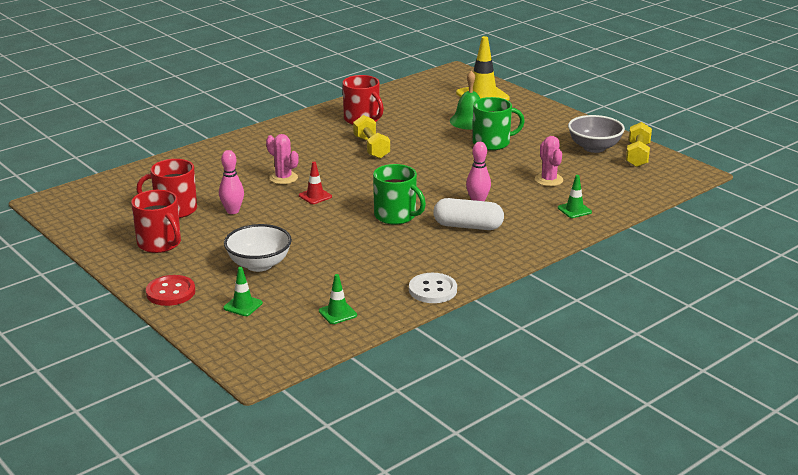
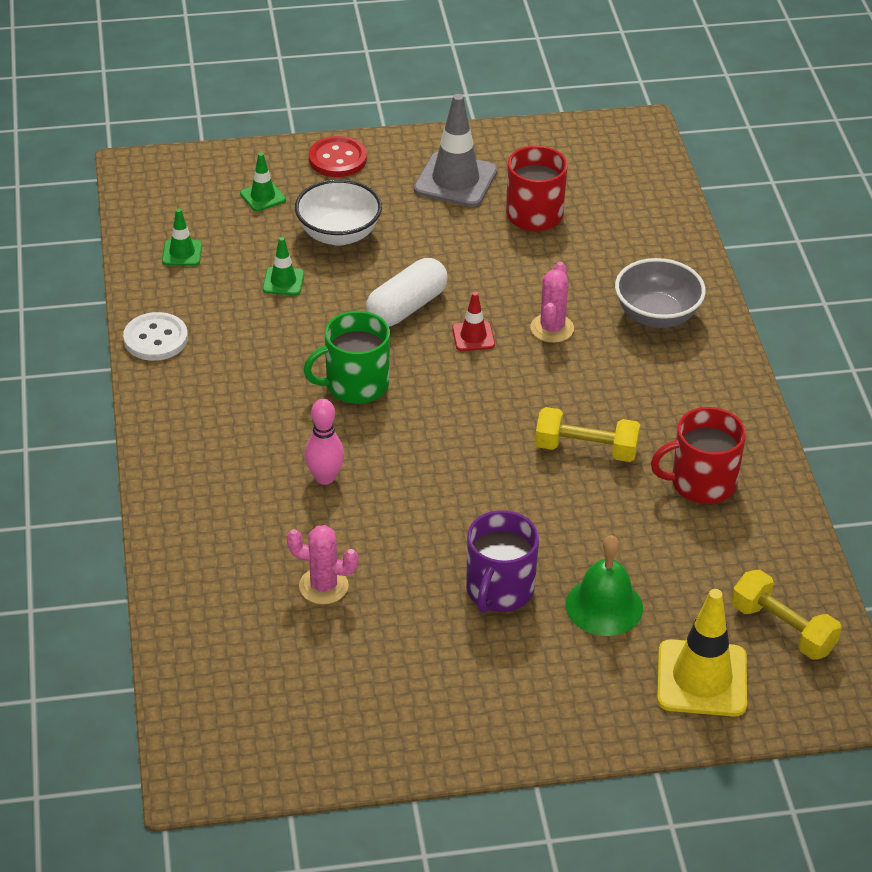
camera: 120 degrees right, 15 degrees up
red mug [131,190,181,253] -> grey traffic cone [414,94,497,207]
pink bowling pin [219,150,244,214] -> none
pink cactus [266,134,299,184] -> pink cactus turned 60 degrees counterclockwise [530,262,574,343]
white capsule [433,198,504,230] -> white capsule moved to [366,258,448,327]
green mug [473,97,525,150] -> purple mug [466,510,539,613]
green traffic cone [558,175,592,218] -> green traffic cone moved to [263,237,304,295]
grey bowl [568,115,625,153] -> grey bowl moved to [615,258,706,328]
yellow dumbbell [626,122,652,167] -> yellow dumbbell moved to [731,570,842,660]

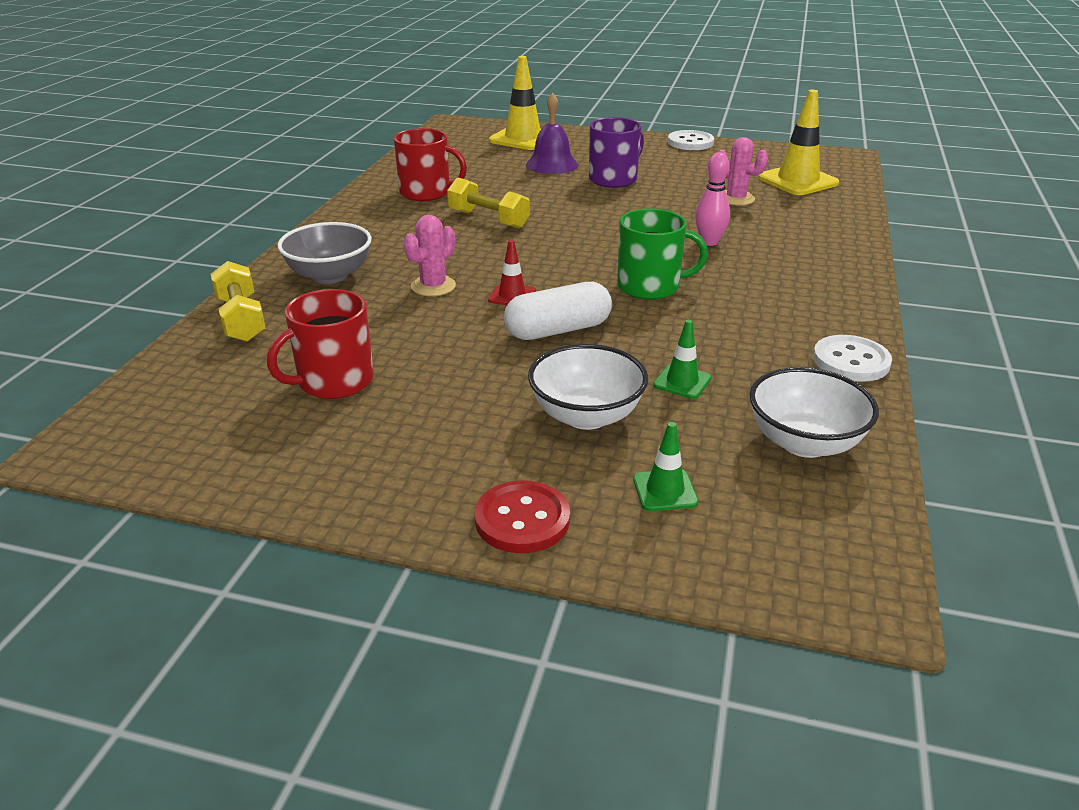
camera: 155 degrees left, 10 degrees down
green traffic cone [162,209,202,266] -> white bowl [749,367,879,458]
grey traffic cone [414,94,497,207] -> none
green bell [566,535,643,636] -> purple bell [526,93,578,174]
yellow dumbbell [731,570,842,660] -> yellow dumbbell moved to [210,261,266,342]
none -> white button [668,130,714,150]
none -> yellow traffic cone [758,90,839,195]

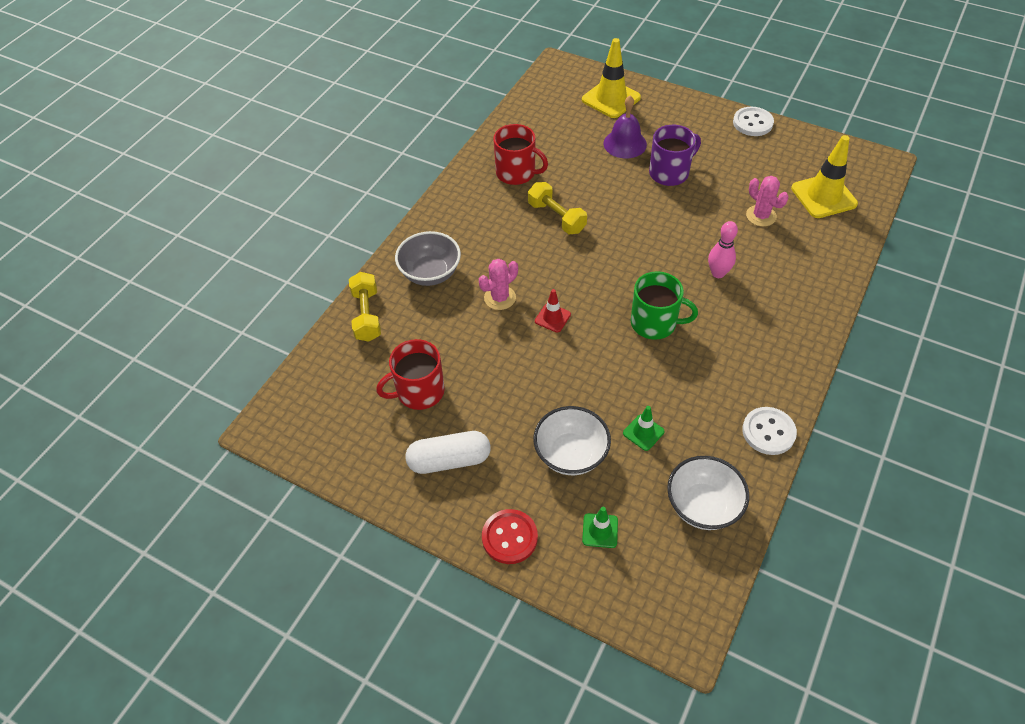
camera: 15 degrees right, 20 degrees up
white capsule [504,282,612,340] -> white capsule moved to [406,431,491,474]

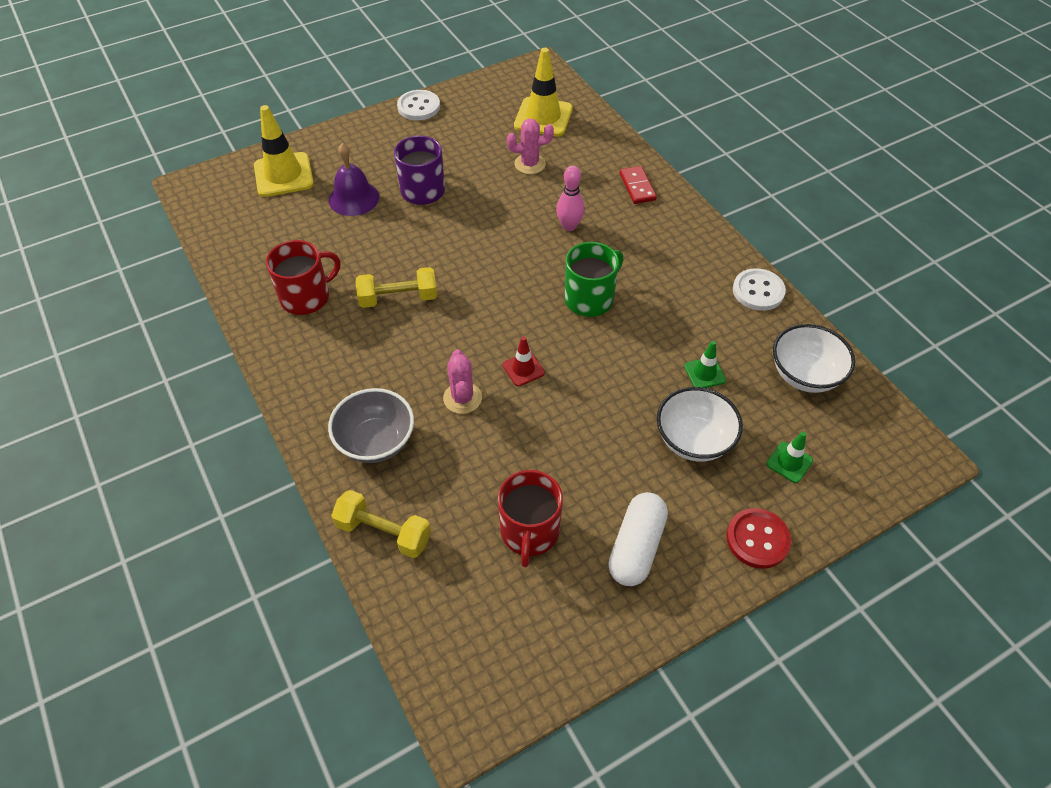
camera: 60 degrees left, 0 degrees up
none -> red domino [620,166,657,204]

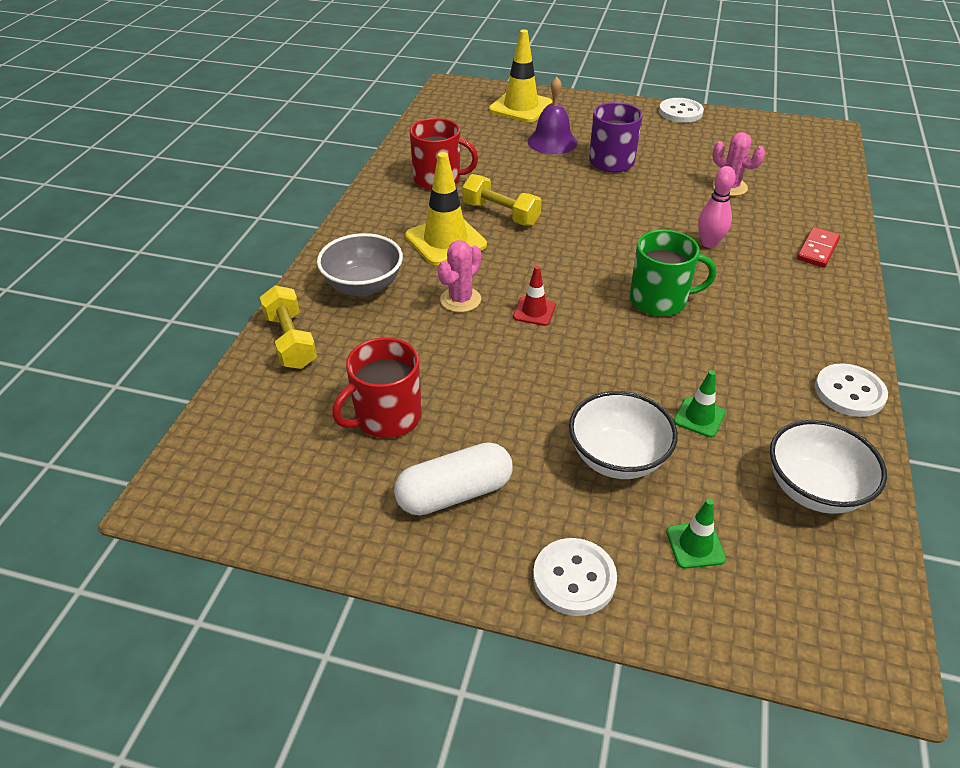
camera: 45 degrees right, 10 degrees down
yellow traffic cone [514,48,573,136] -> yellow traffic cone moved to [405,152,487,265]
red button [726,508,791,569] -> white button [533,538,617,616]

